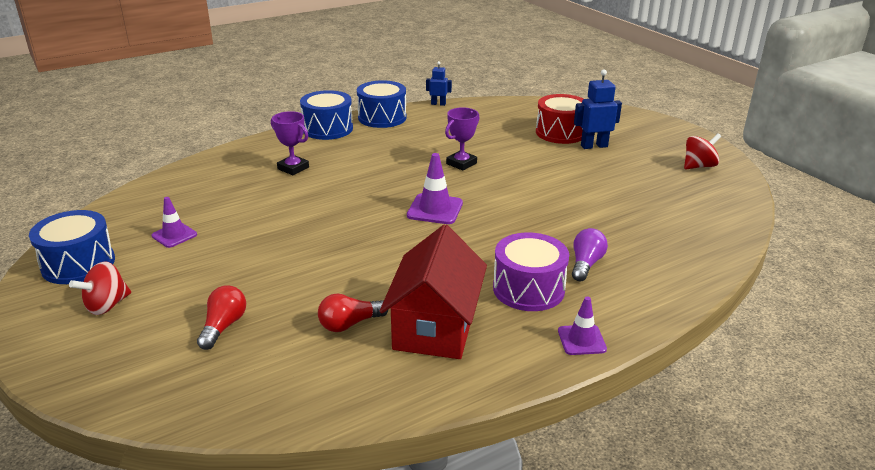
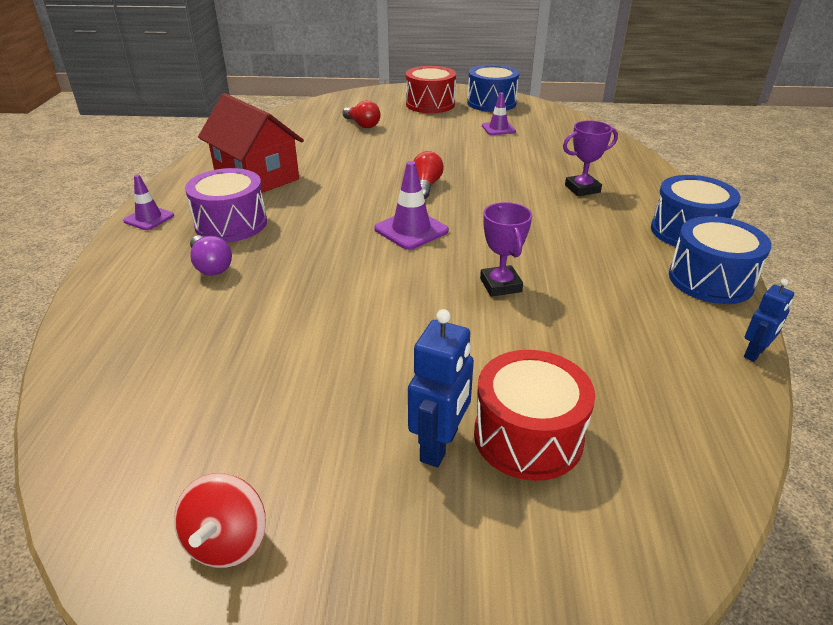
camera: 125 degrees right, 5 degrees up
red spinning top [69,261,131,315] -> red drum [406,66,456,113]
red light bulb [318,294,388,332] -> red light bulb moved to [414,151,444,199]

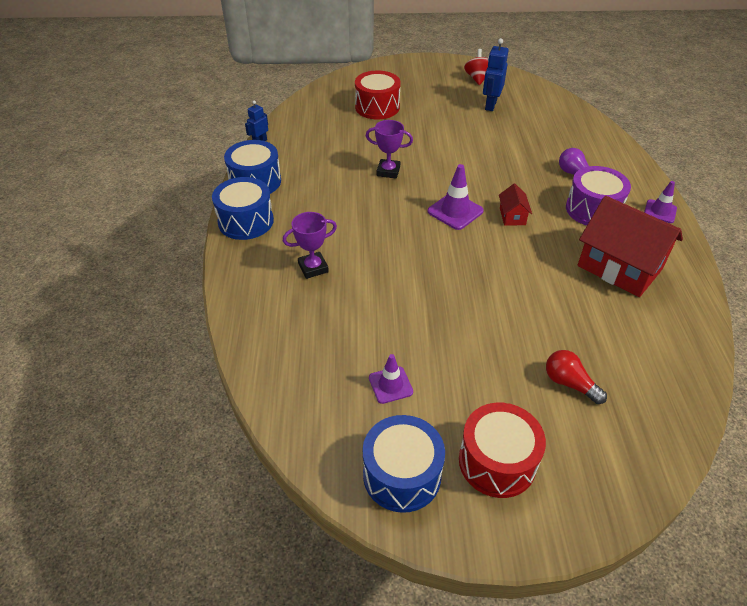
camera: 175 degrees right, 10 degrees up
blue robot [408,309,474,467] -> blue robot moved to [483,38,509,111]
red light bulb [414,151,444,199] -> none
purple trophy [480,202,532,297] -> purple trophy turned 60 degrees counterclockwise [366,120,413,179]
none -> red house [499,184,532,226]

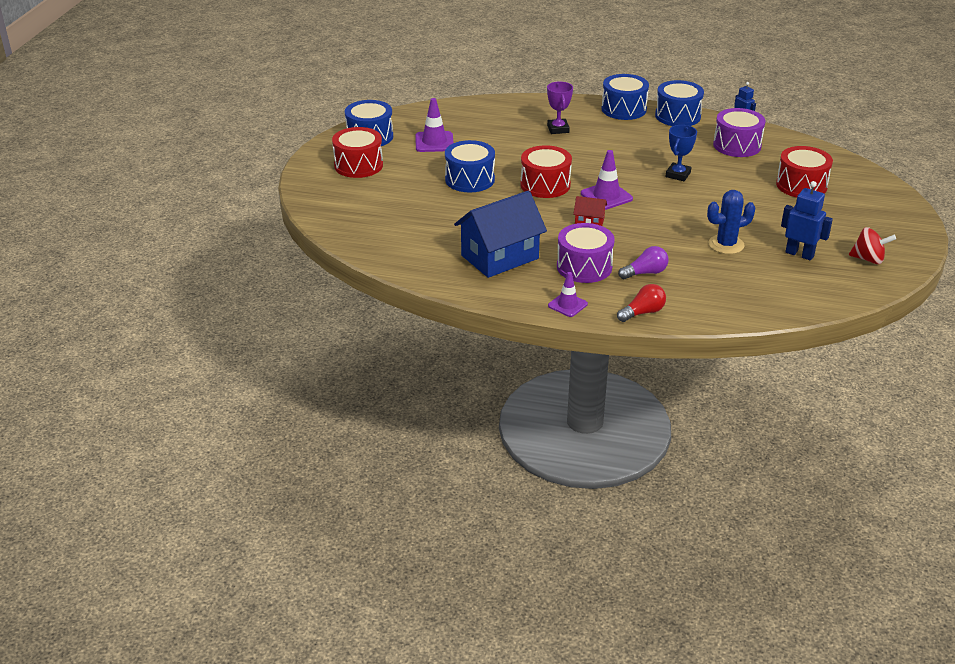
camera: 105 degrees right, 10 degrees down
purple trophy [366,120,413,179] -> blue trophy [666,125,697,181]
purple traffic cone [369,354,413,404] -> purple traffic cone [415,98,453,152], size x1.50
red light bulb [546,350,607,404] -> red light bulb moved to [617,284,666,322]
red house [578,196,683,297] -> blue house [454,191,547,278]
none -> blue drum [445,140,495,192]
none -> red drum [520,145,572,198]
none -> blue cactus [707,190,755,254]
none -> purple drum [713,108,766,157]

